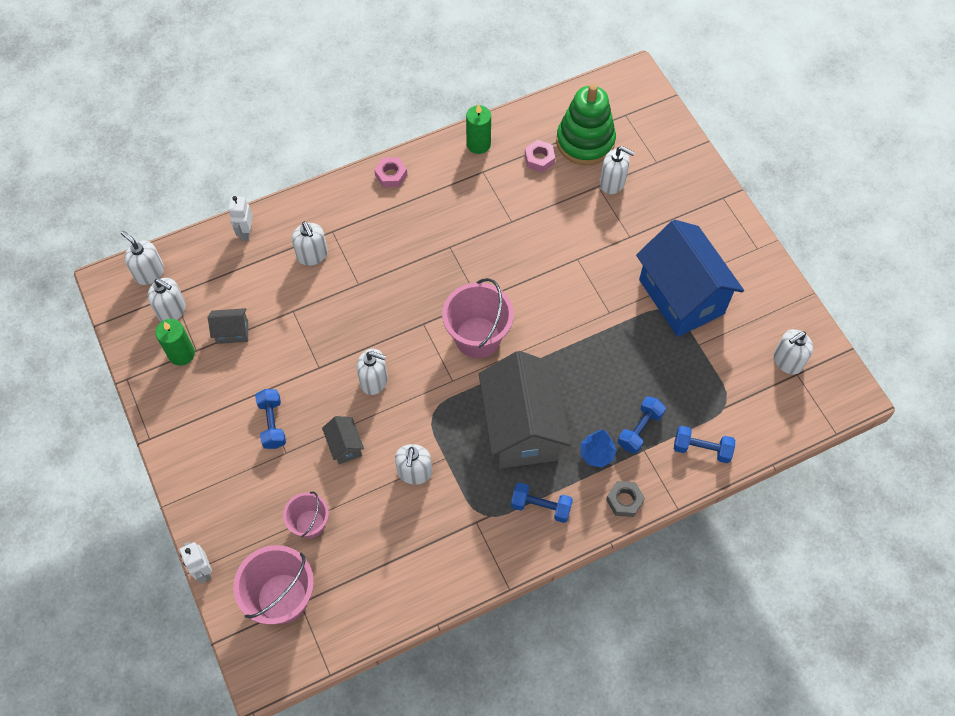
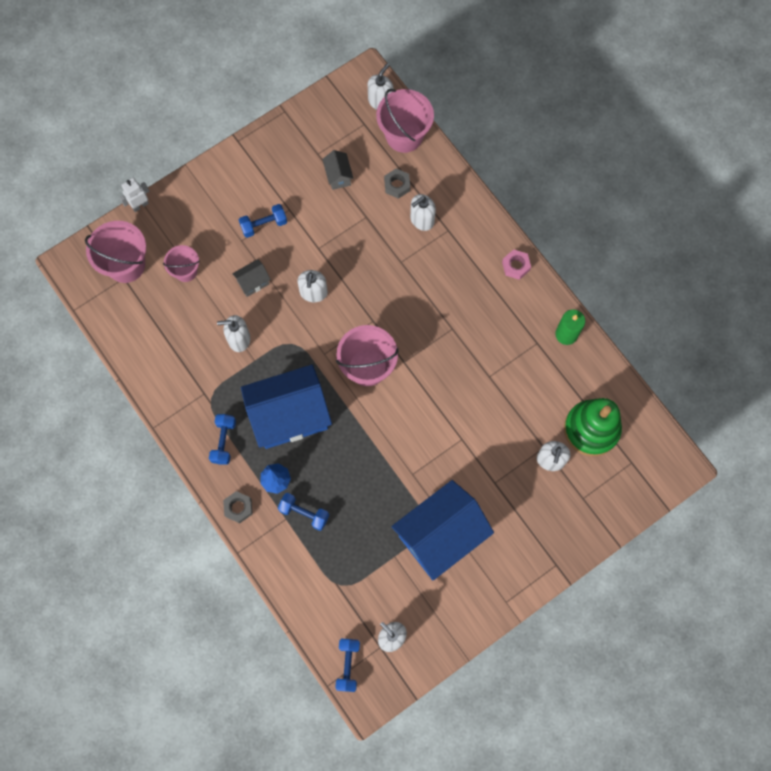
camera: 80 degrees right, 10 degrees up
white soap dispenser [148,278,186,322] -> none
green candle [155,319,195,366] -> none
white robot [228,196,253,241] -> none
grey house [479,351,571,468] -> blue house [241,365,332,449]
pink nut [525,140,555,172] -> none
blue dumbbell [674,426,735,463] -> blue dumbbell moved to [335,639,360,692]
none -> pink bucket [376,89,434,153]
none -> grey nut [384,168,410,199]

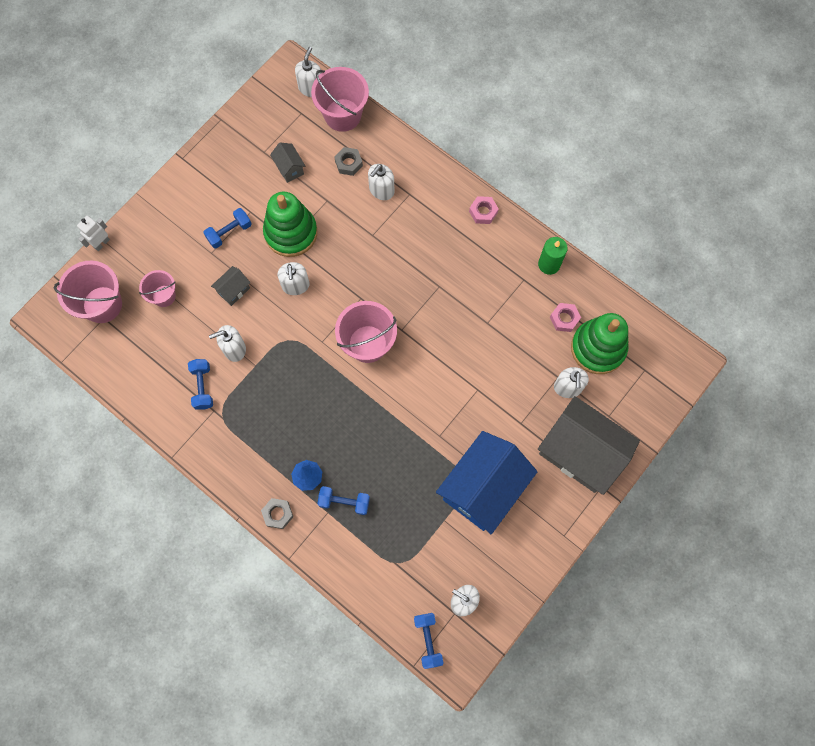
camera: 15 degrees left, 0 degrees up
blue dumbbell [209,414,236,465] -> blue dumbbell moved to [188,359,213,410]
blue house [241,365,332,449] -> none
none -> green stacking toy [263,191,317,257]
none -> grey house [538,396,640,495]
none -> pink nut [550,303,581,332]

